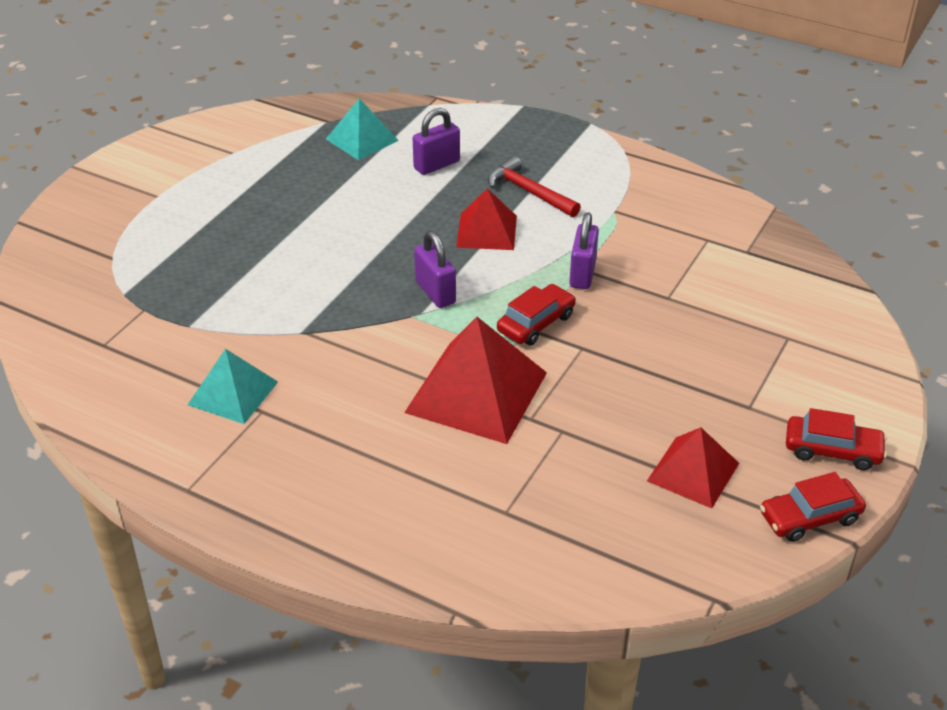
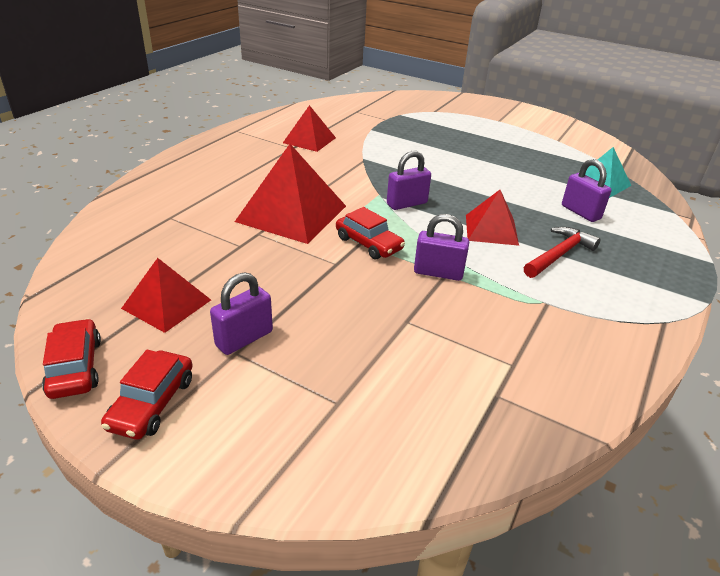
camera: 90 degrees right, 5 degrees down
turquoise pyramid [188,349,278,424] -> red pyramid [283,105,336,152]
none -> purple padlock [210,272,273,355]

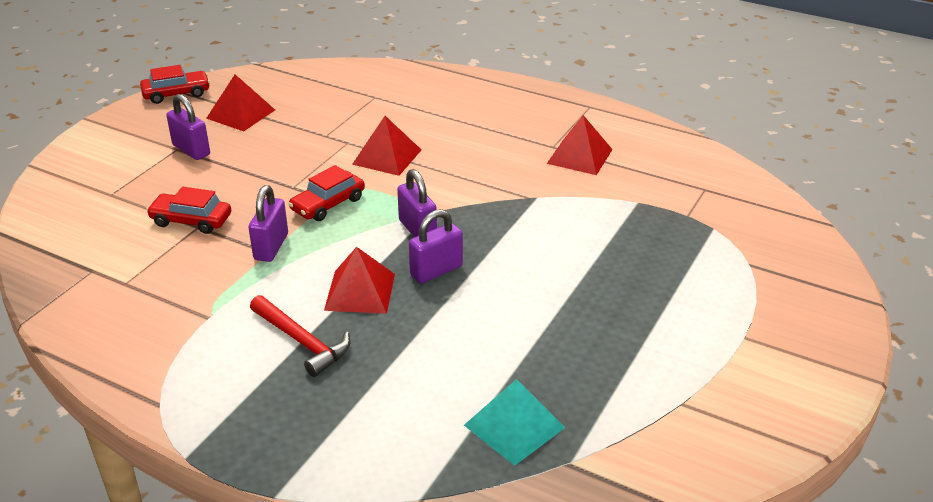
camera: 90 degrees right, 0 degrees up
red car [101,350,193,440] -> red car moved to [146,187,231,234]
red pyramid [235,144,346,244] -> red pyramid [352,116,421,176], size x0.60
purple padlock [562,159,611,222] -> purple padlock moved to [409,209,463,283]

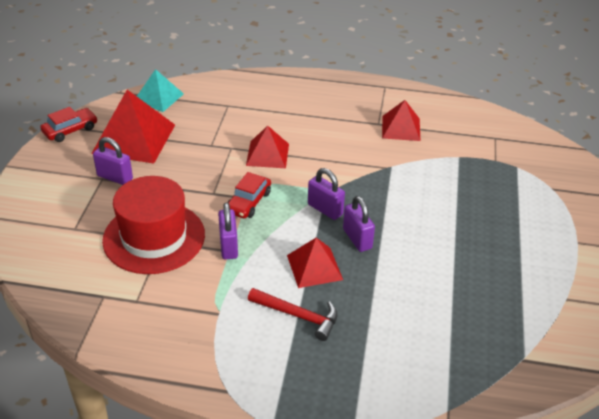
camera: 20 degrees left, 5 degrees up
red car [146,187,231,234] -> red hat [102,176,205,274]
red pyramid [206,74,275,131] -> red pyramid [91,90,175,164], size x1.66
purple padlock [409,209,463,283] -> purple padlock turned 60 degrees counterclockwise [343,196,375,252]
turquoise pyramid [464,379,565,466] -> turquoise pyramid moved to [137,69,184,112]

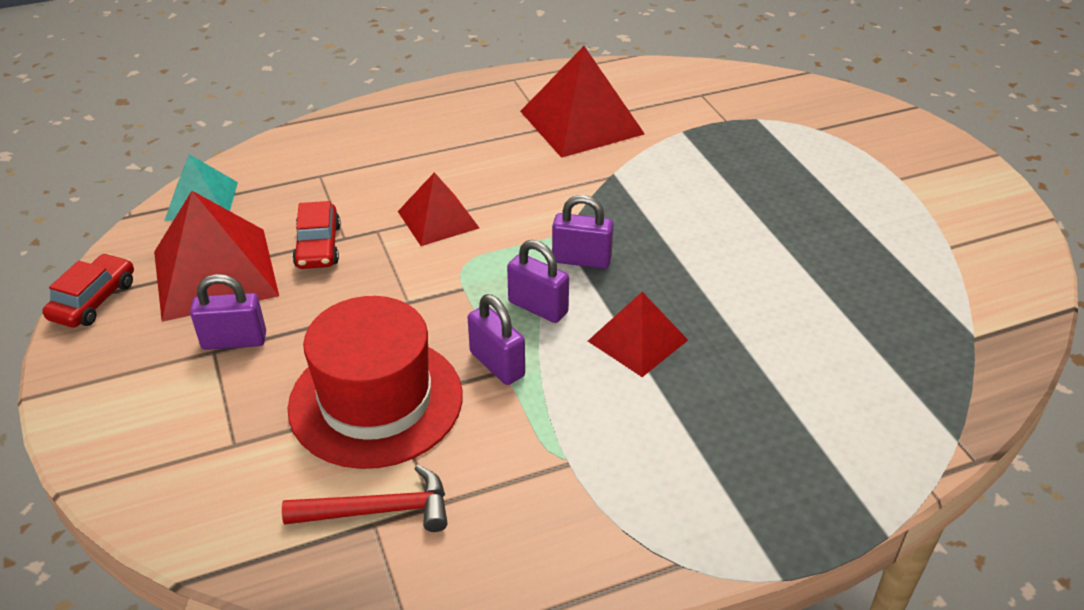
camera: 30 degrees left, 0 degrees up
red car [227,172,271,218] -> red car moved to [292,201,341,269]
red hammer [248,288,337,341] -> red hammer moved to [282,465,447,532]
purple padlock [343,196,375,252] -> purple padlock moved to [507,240,569,323]
red pyramid [382,100,420,141] -> red pyramid [520,46,645,158], size x1.66

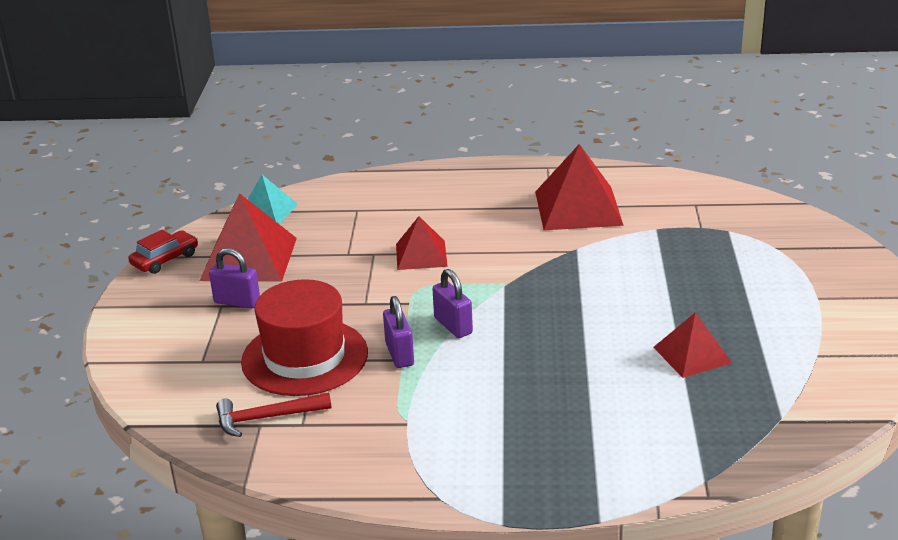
camera: 25 degrees right, 10 degrees down
red hammer [282,465,447,532] -> red hammer turned 150 degrees clockwise [216,393,332,437]
red car [292,201,341,269] -> none
purple padlock [552,195,614,269] -> none
red pyramid [588,292,688,377] -> red pyramid moved to [653,312,732,378]

